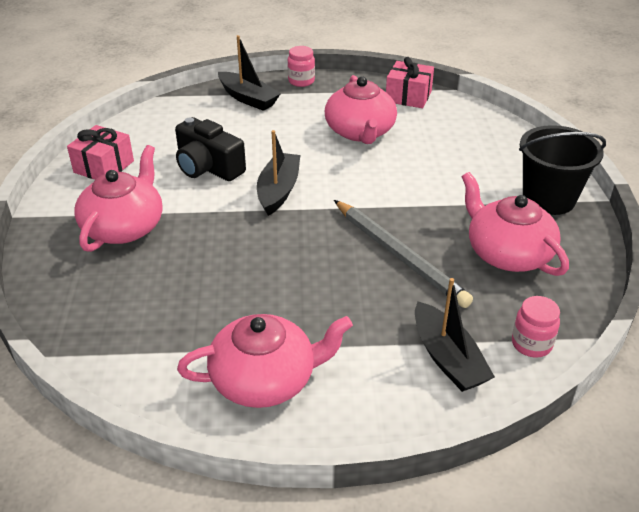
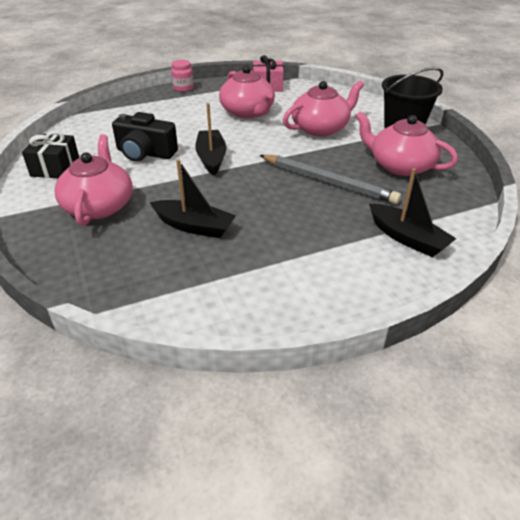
camera: 20 degrees left, 0 degrees up
pink gift [67,125,134,180] -> black gift [22,131,79,178]
pink teapot [177,314,353,408] -> pink teapot moved to [283,80,364,136]
black boat [218,35,281,111] -> black boat moved to [150,159,236,238]
pink jar [512,296,560,358] -> none

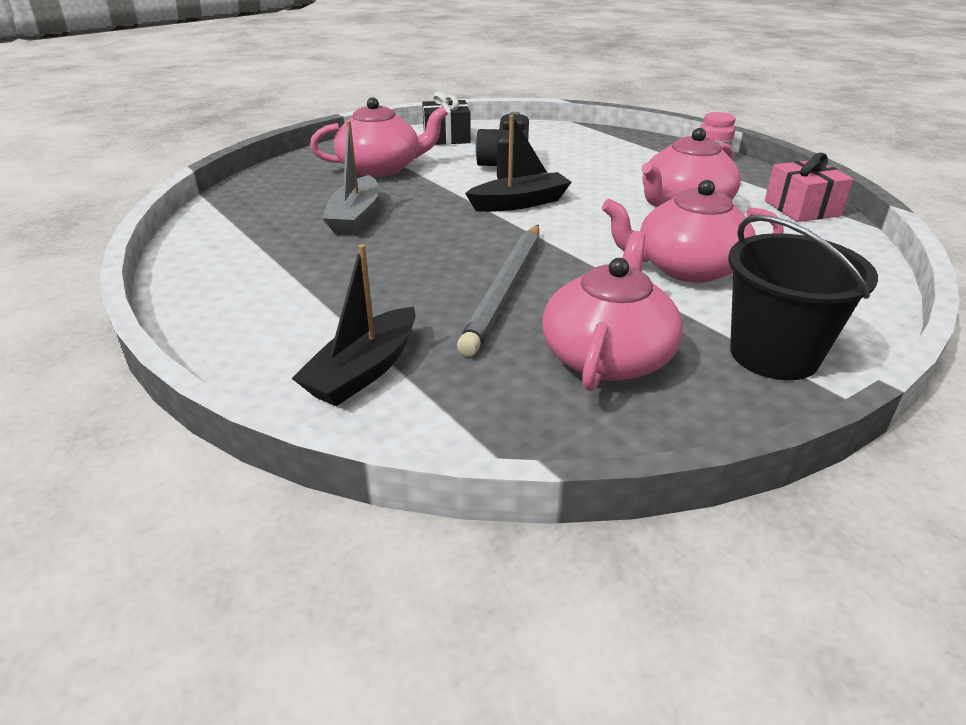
camera: 75 degrees right, 5 degrees down
black boat [150,159,236,238] -> grey boat [322,121,379,235]
pink teapot [283,80,364,136] -> pink teapot turned 135 degrees clockwise [602,180,784,283]

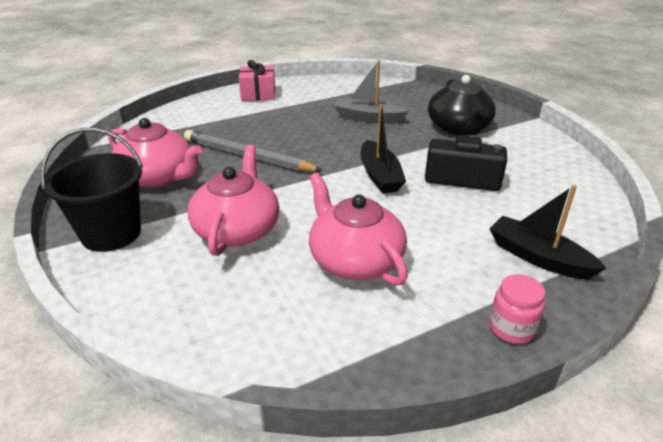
camera: 100 degrees right, 0 degrees up
black boat [292,244,415,406] -> black boat moved to [489,185,607,280]
pink teapot [310,97,448,177] -> black teapot [428,75,495,135]
black gift [422,92,471,145] -> none
pink gift [765,153,853,222] -> pink gift moved to [239,60,275,101]

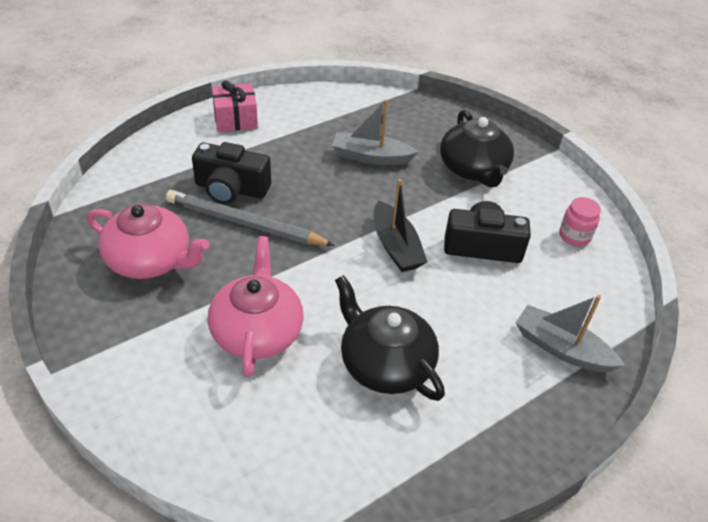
camera: 10 degrees left, 10 degrees up
black bucket [40,127,143,252] -> none
pink teapot [309,173,408,286] -> black teapot [335,275,445,401]
black boat [489,185,607,280] -> grey boat [515,295,625,372]
pink jar [489,274,545,344] -> pink jar moved to [559,197,601,246]
none -> black camera [192,142,271,204]

